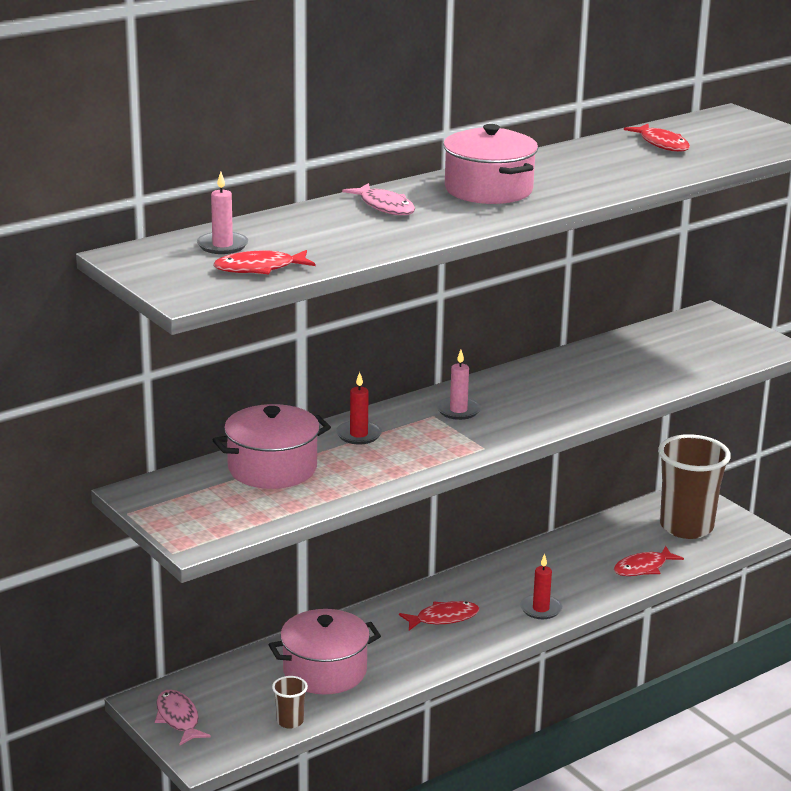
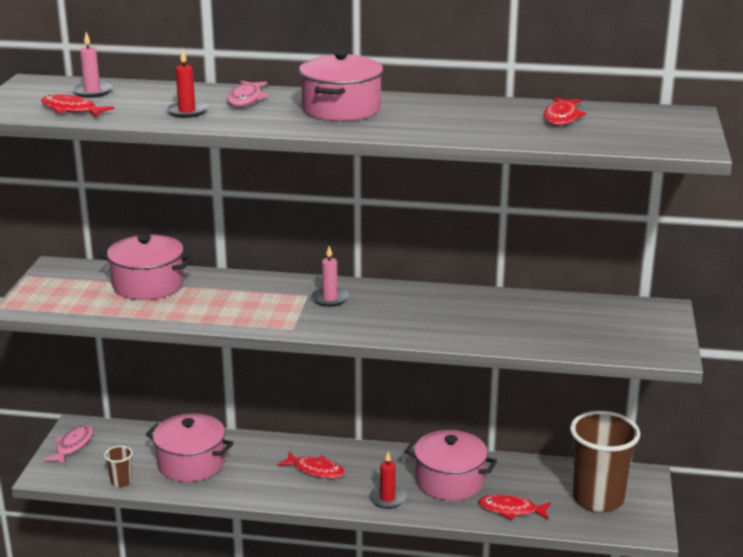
camera: 45 degrees right, 0 degrees up
red candle [336,372,382,444] -> red candle moved to [166,49,208,118]
none -> pink pot [405,430,497,501]

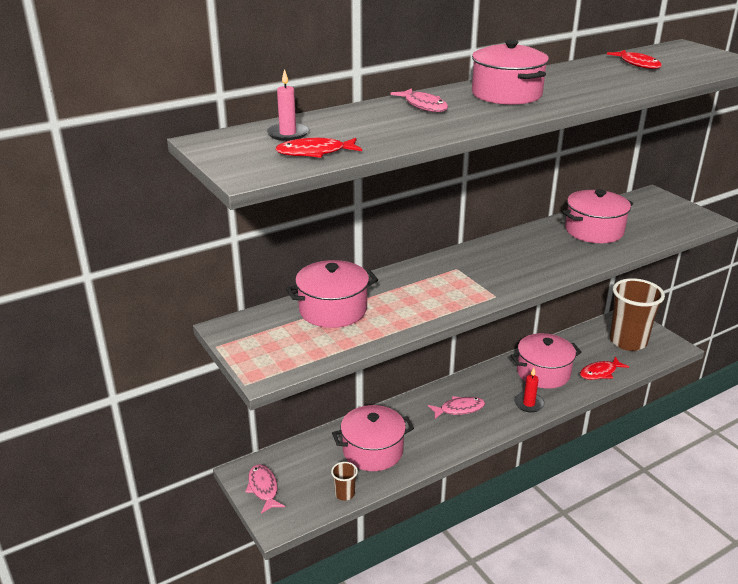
camera: 40 degrees left, 5 degrees up
red candle [166,49,208,118] -> none
red fish [277,451,345,478] -> pink fish [428,396,485,419]
pink candle [311,246,349,307] -> none
none -> pink pot [562,189,633,243]

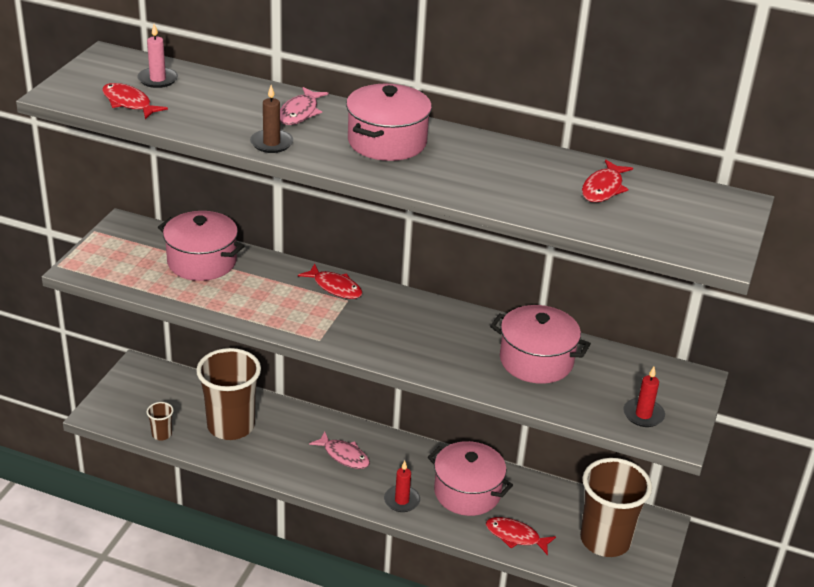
camera: 50 degrees right, 5 degrees up
pink fish [245,464,285,514] -> none
pink pot [332,405,414,471] -> brown cup [196,348,261,440]
none -> brown candle [250,85,293,153]
none -> red fish [298,264,363,299]
none -> red candle [623,367,665,427]

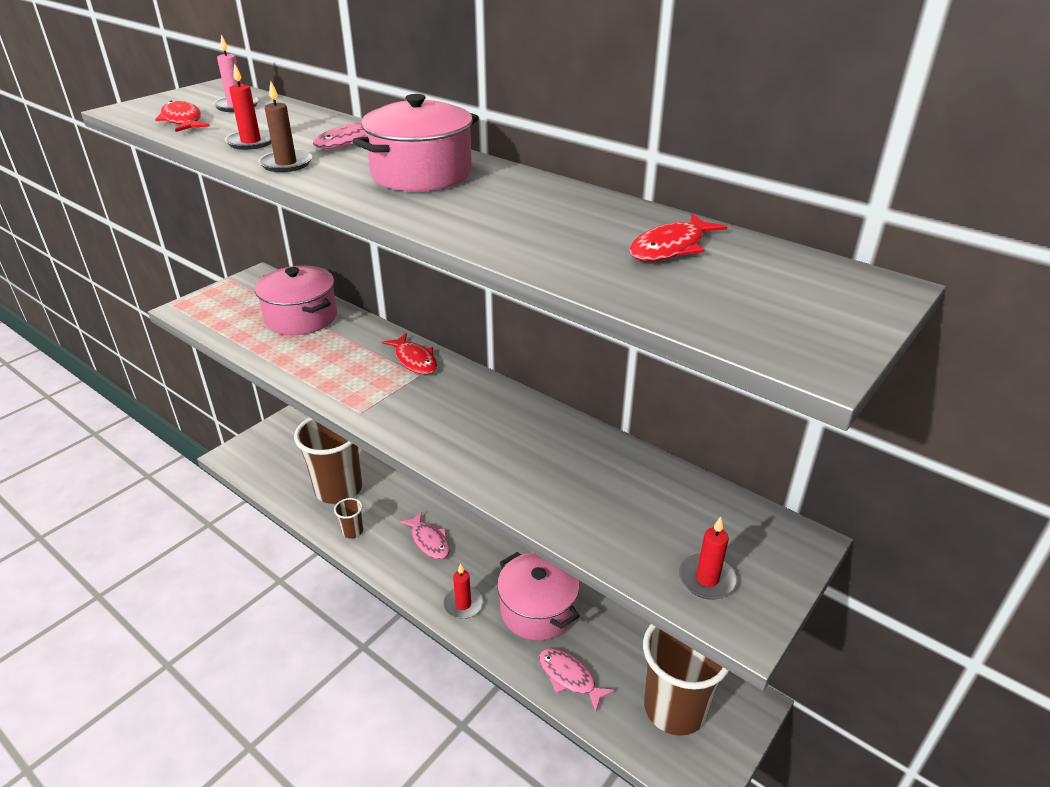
camera: 20 degrees right, 0 degrees up
brown cup [147,402,174,441] -> brown cup moved to [334,498,363,538]
red fish [486,517,556,555] -> pink fish [539,648,615,712]
pink pot [490,305,591,384] -> none
none -> red candle [225,63,271,150]

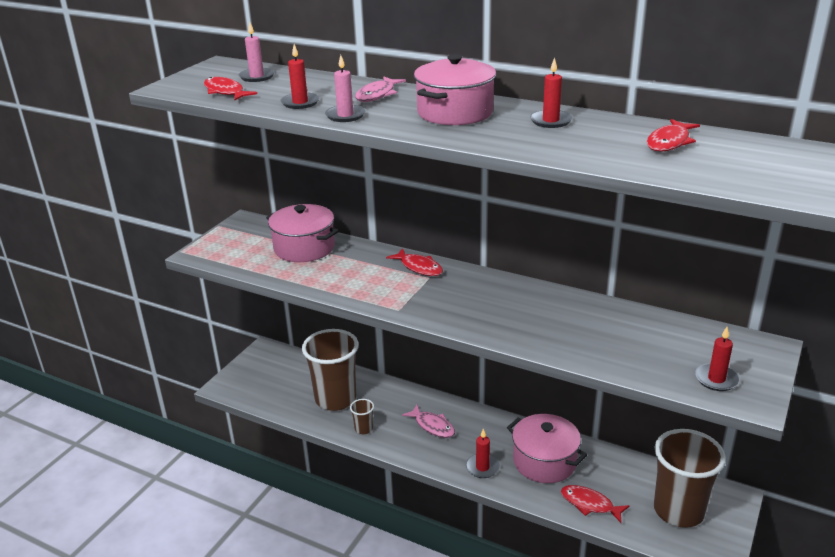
camera: 10 degrees left, 5 degrees down
brown candle [258,81,312,172] -> pink candle [325,55,365,122]
pink fish [539,648,615,712] -> red fish [561,485,630,523]
none -> red candle [530,57,572,128]

